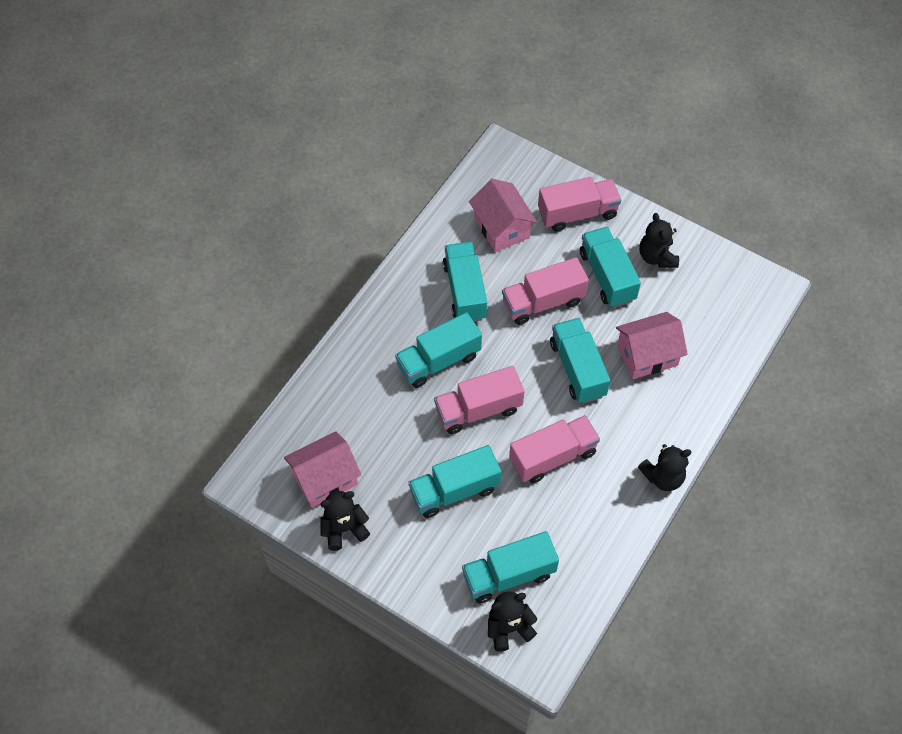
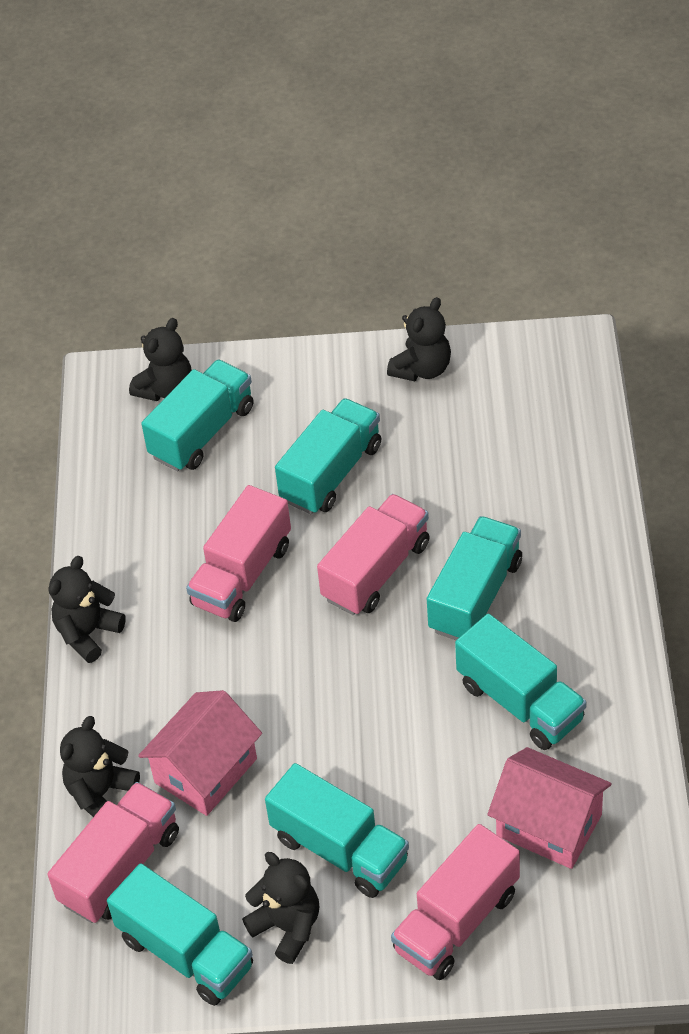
camera: 150 degrees right, 10 degrees down
pink house [284,431,361,508] -> none
pink truck [502,257,589,325] -> pink truck moved to [47,782,179,923]
turquoise truck [550,318,610,403] -> turquoise truck moved to [107,863,253,1006]
none -> black teddy bear [60,716,140,817]

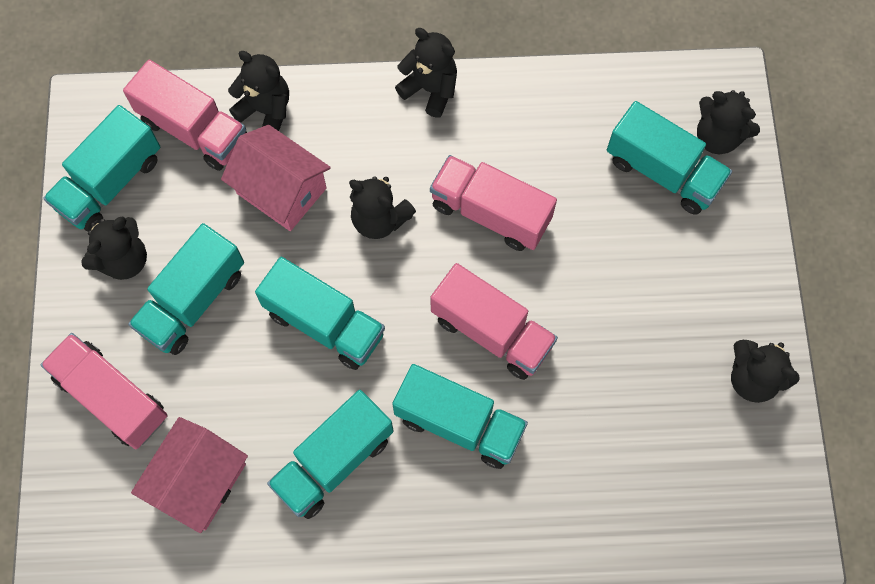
camera: 85 degrees right, 20 degrees up
turquoise truck [275,398,381,514] -> turquoise truck moved to [255,257,385,370]
none -> black teddy bear [349,176,416,239]

